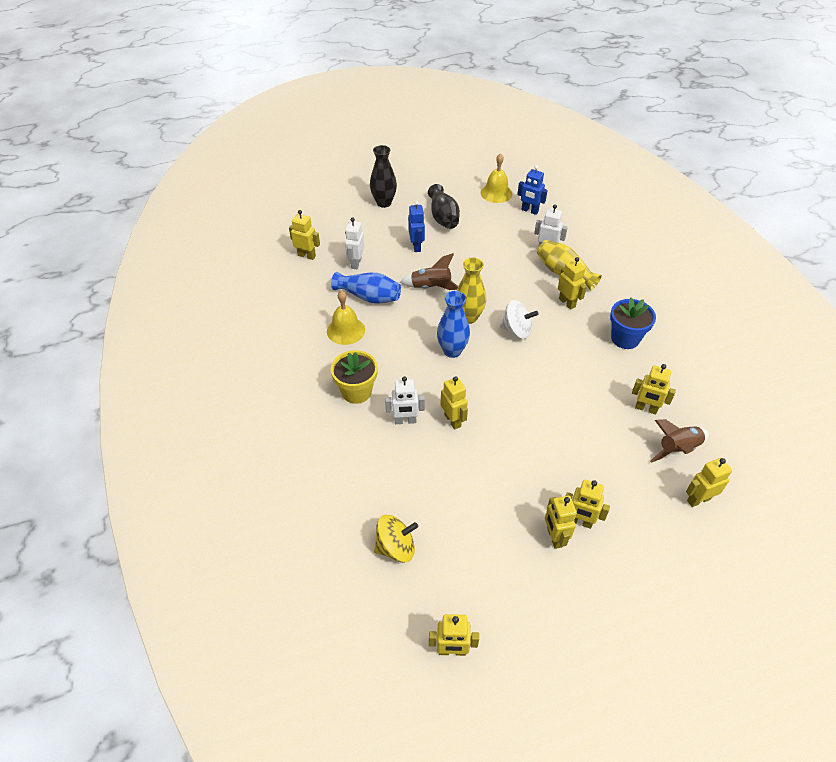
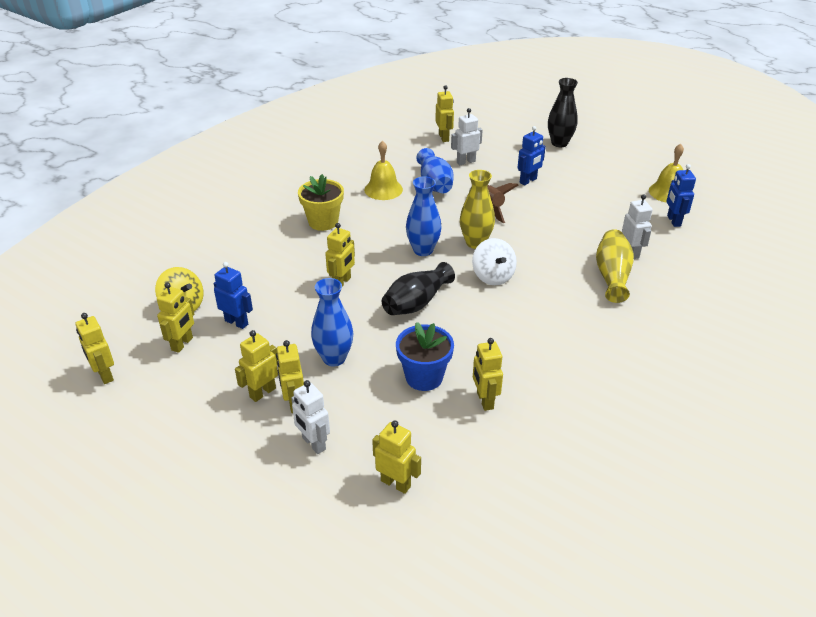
camera: 55 degrees right, 10 degrees down
white robot [385,376,425,424] -> white robot moved to [291,380,330,454]
black vase [428,184,460,229] -> black vase moved to [382,262,455,315]
yellow robot [558,257,587,310] -> yellow robot moved to [157,282,195,353]
blue flower pot [610,298,656,349] -> blue flower pot moved to [396,322,454,391]
brown rocket [650,419,709,463] -> none
none -> blue robot [214,262,253,329]
none -> blue vase [311,278,353,366]

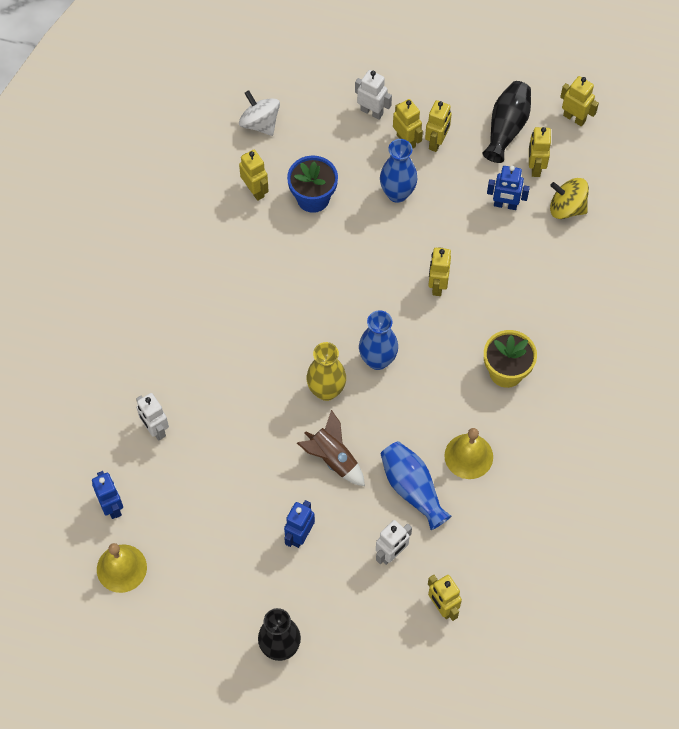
camera: 160 degrees right, 25 degrees up
yellow robot [372,420,421,494] -> none
black vase [382,262,455,315] -> black vase moved to [482,81,531,163]
white spinning top [472,238,517,285] -> white spinning top moved to [239,90,280,136]
yellow vase [596,229,634,303] -> none

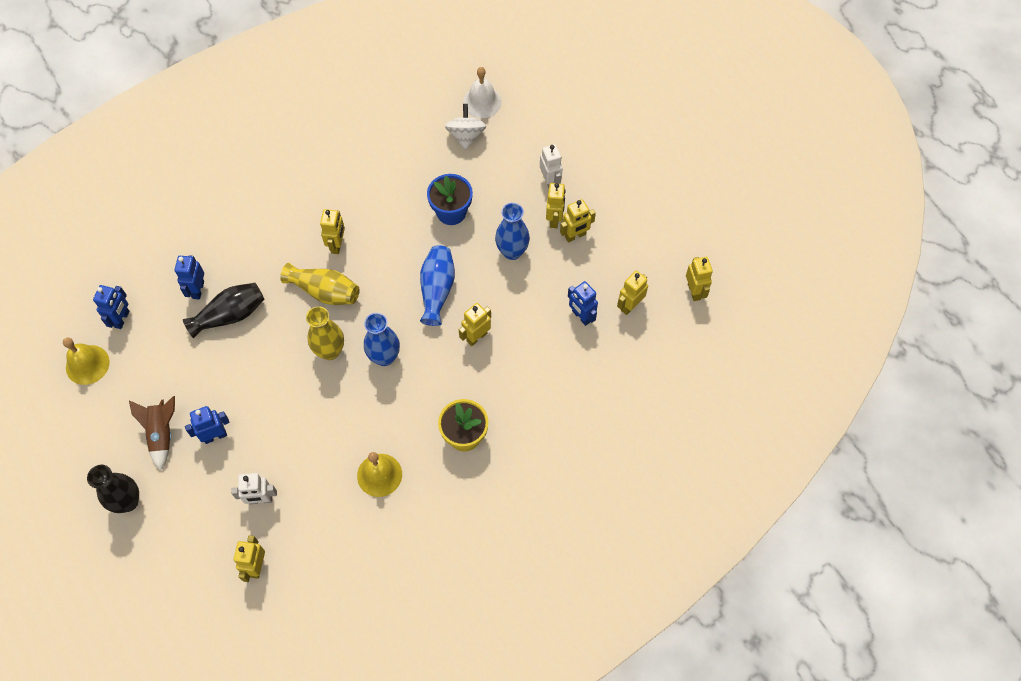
camera: 40 degrees right, 0 degrees up
white robot [136,393,169,441] -> blue robot [175,255,204,300]
yellow robot [239,150,269,201] -> yellow robot moved to [320,209,345,254]
brown rocket [297,410,365,486] -> brown rocket moved to [129,396,175,471]
blue vase [380,441,451,530] -> blue vase moved to [420,245,455,326]
black vase [482,81,531,163] -> black vase moved to [183,283,264,338]
yellow spinning top [550,178,589,219] -> none
none -> yellow vase [280,263,360,305]
none -> white bell [463,67,502,118]

